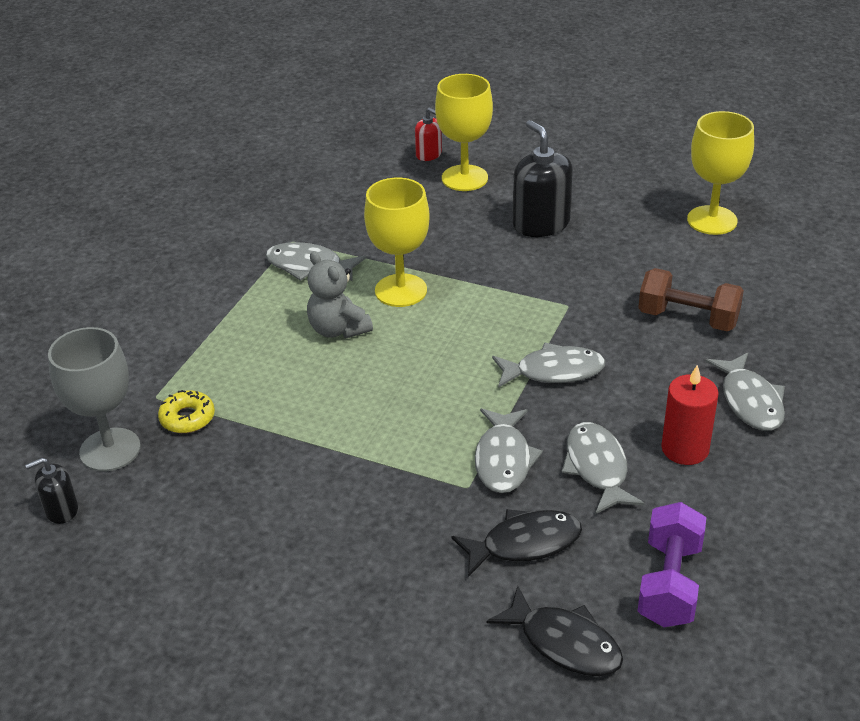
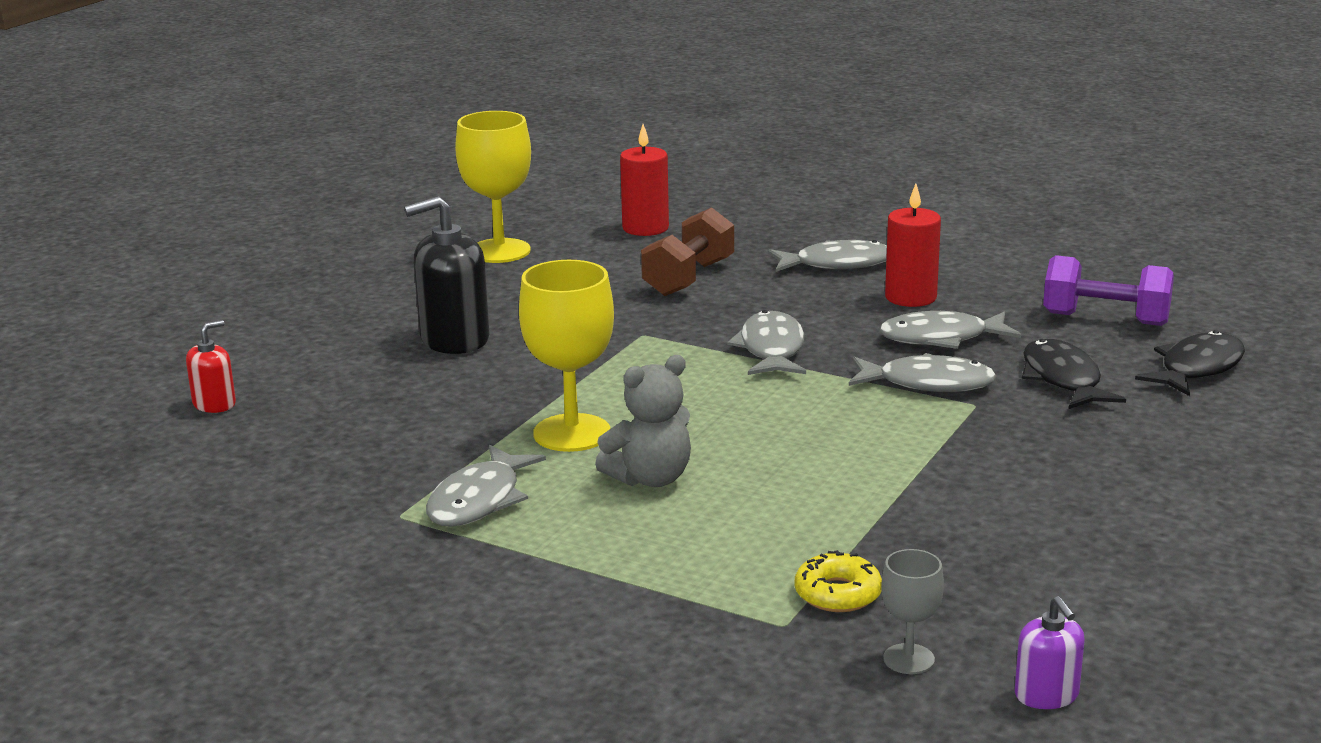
camera: 85 degrees left, 15 degrees down
black soap dispenser [25,458,78,524] -> purple soap dispenser [1015,596,1085,709]
grey goblet [48,327,141,472] -> grey goblet [881,549,944,674], size x0.52
yellow goblet [435,74,493,191] -> none
none -> red candle [620,124,669,236]

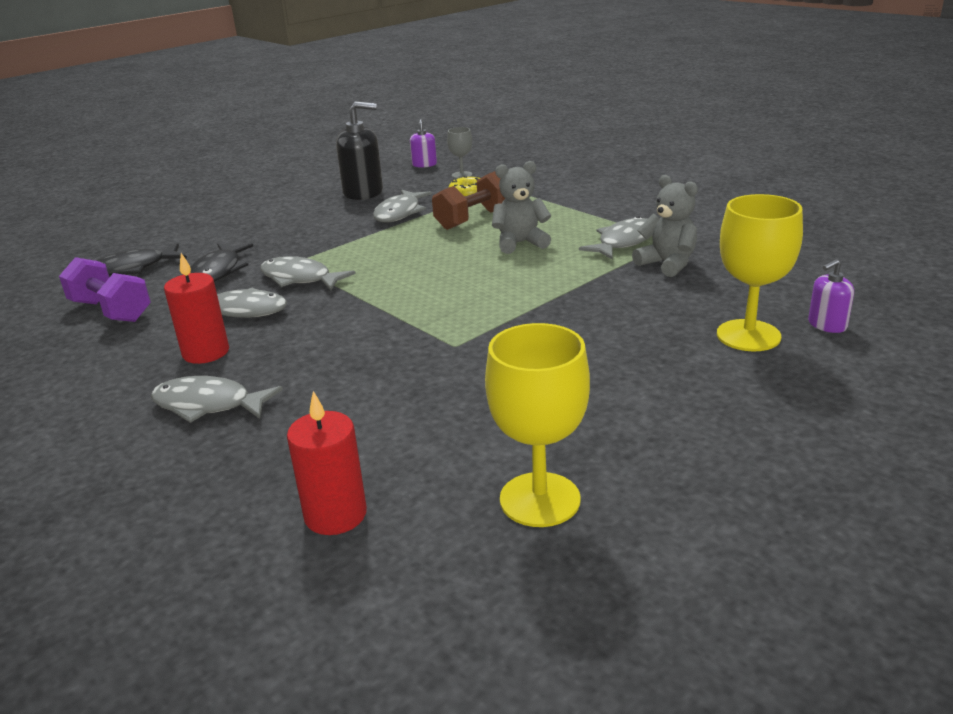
camera: 160 degrees left, 5 degrees up
red soap dispenser [186,320,236,413] -> purple soap dispenser [808,259,854,333]
black soap dispenser [404,196,489,354] -> black soap dispenser moved to [336,101,383,200]
yellow goblet [519,260,614,452] -> yellow goblet moved to [717,194,803,351]
brown dumbbell [641,207,734,296] -> brown dumbbell moved to [432,171,505,230]
grey fish [727,310,806,375] -> grey fish moved to [373,189,432,222]
none -> grey teddy bear [632,175,698,277]

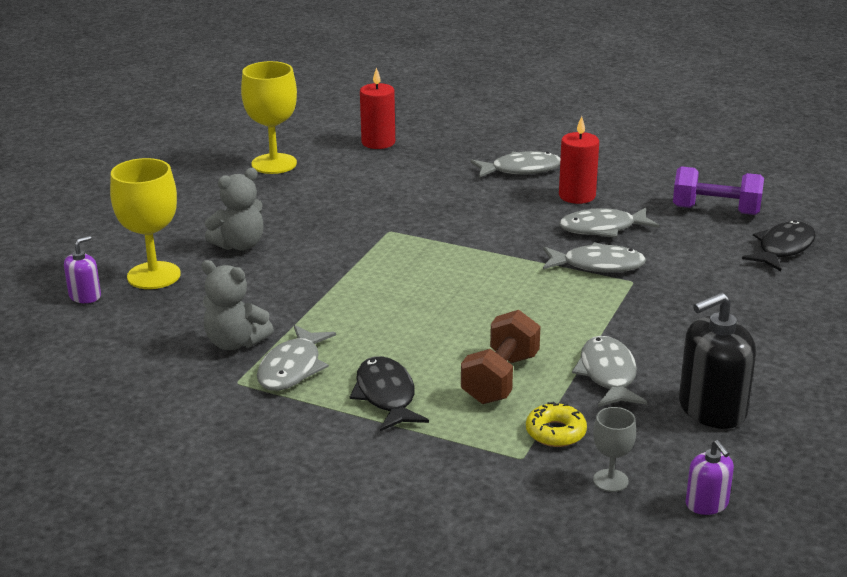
camera: 155 degrees right, 0 degrees up
black fish [190,243,253,283] -> black fish moved to [350,356,429,431]
grey teddy bear [492,161,551,254] -> grey teddy bear moved to [205,168,263,250]

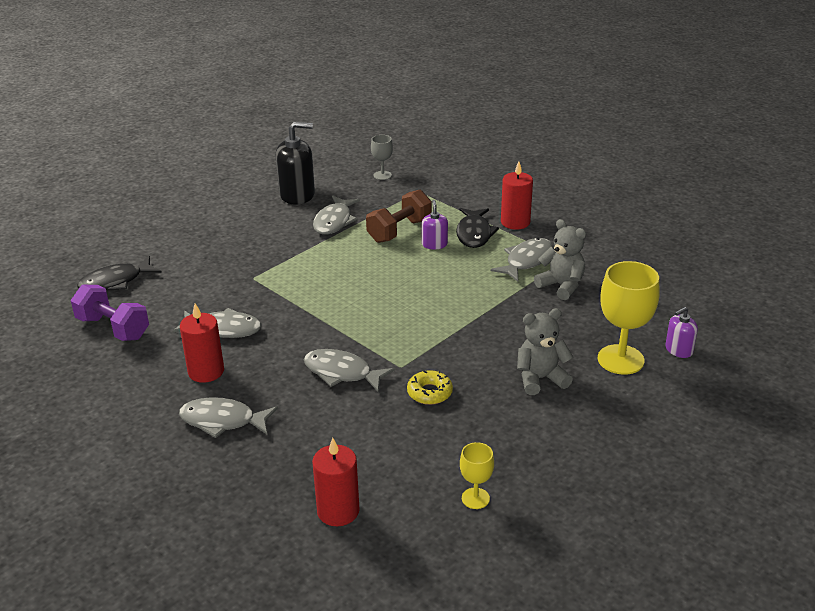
camera: 160 degrees left, 5 degrees up
yellow goblet [241,61,297,174] -> yellow goblet [460,442,494,509], size x0.52
yellow donut [526,402,587,447] -> yellow donut moved to [407,370,453,405]
grey fish [543,242,646,273] -> grey fish moved to [304,349,395,392]
purple soap dispenser [686,440,734,515] -> purple soap dispenser moved to [422,200,448,249]
none -> red candle [501,161,533,230]

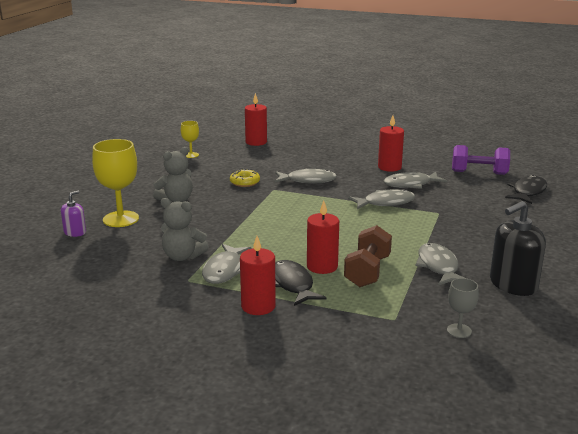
camera: 155 degrees right, 10 degrees down
grey fish [179,397,278,438] -> grey fish moved to [348,189,415,209]
purple soap dispenser [422,200,448,249] -> red candle [307,200,339,274]

